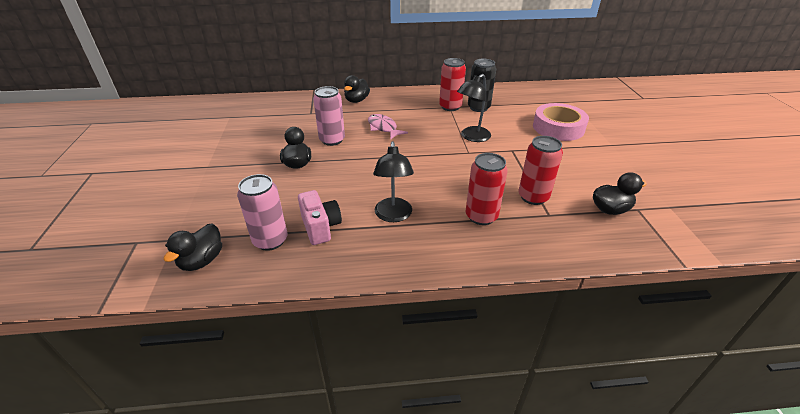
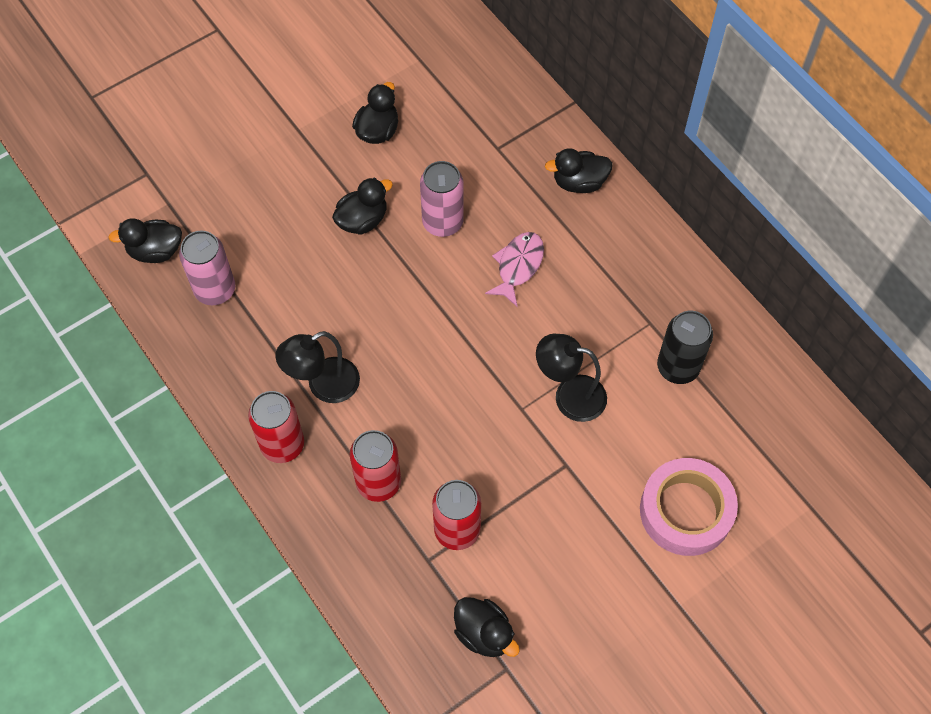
camera: 60 degrees right, 25 degrees up
pink camera [298,190,342,245] -> none
red can [439,58,466,111] -> red can moved to [248,391,304,463]
none -> black duck [352,82,398,144]

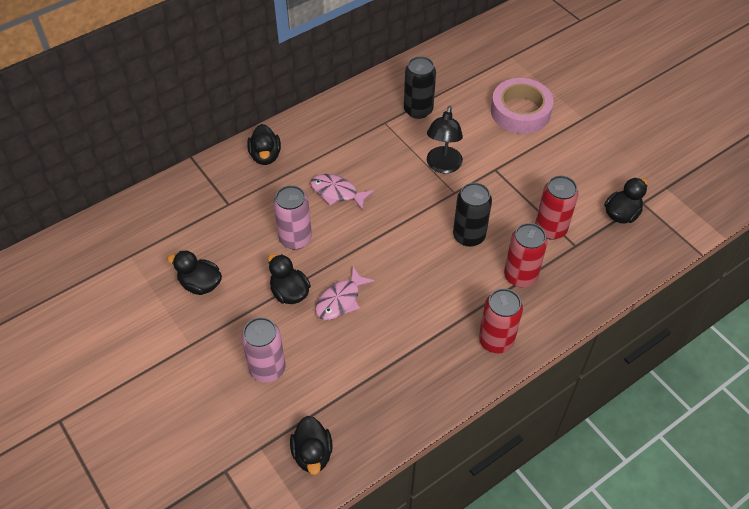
camera: 90 degrees left, 10 degrees down
pink can [179,230,235,305] -> pink can moved to [241,317,286,383]
black lamp [275,331,360,403] -> none
none -> pink fish [315,267,375,320]
none -> black can [453,183,492,247]

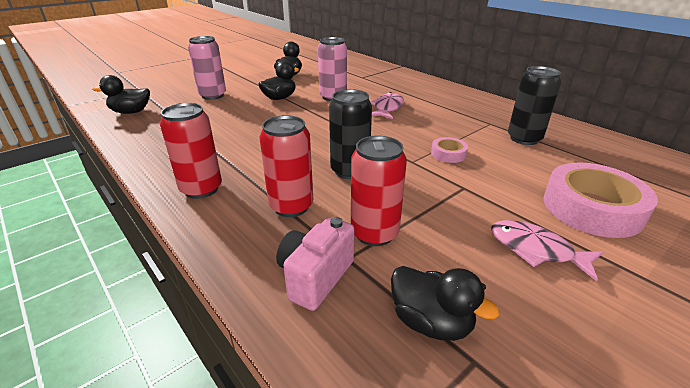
camera: 85 degrees right, 20 degrees down
black duck [247,124,281,165] -> none
pink fish [315,267,375,320] -> pink fish moved to [491,220,603,281]
black lamp [427,106,463,173] -> pink tape [431,137,468,163]
none -> pink camera [276,217,355,311]

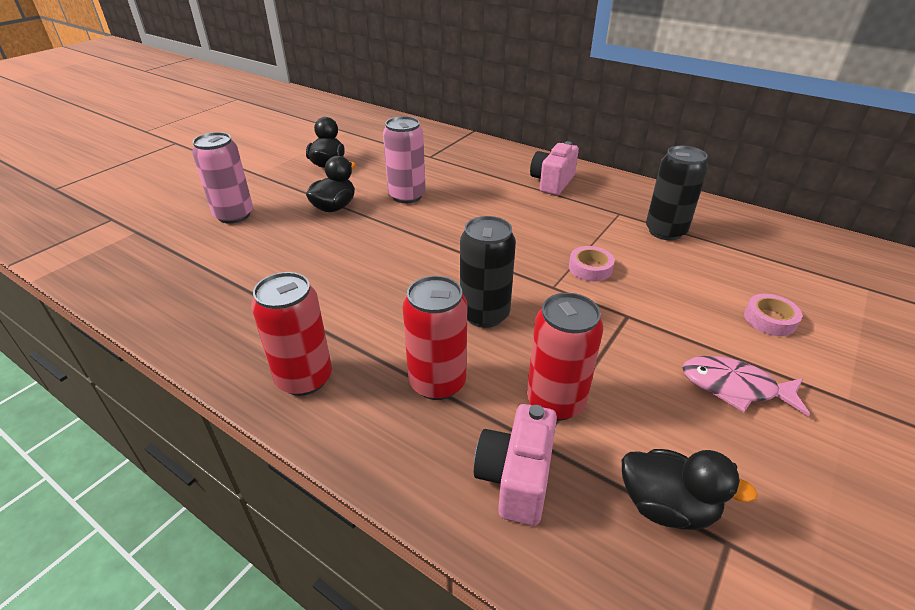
camera: 15 degrees left, 5 degrees up
black duck [92,75,150,114] -> none
pink fish [370,92,404,119] -> none
pink tape [543,163,658,238] -> pink tape [744,294,802,336], size x0.47
none -> pink camera [530,141,579,195]

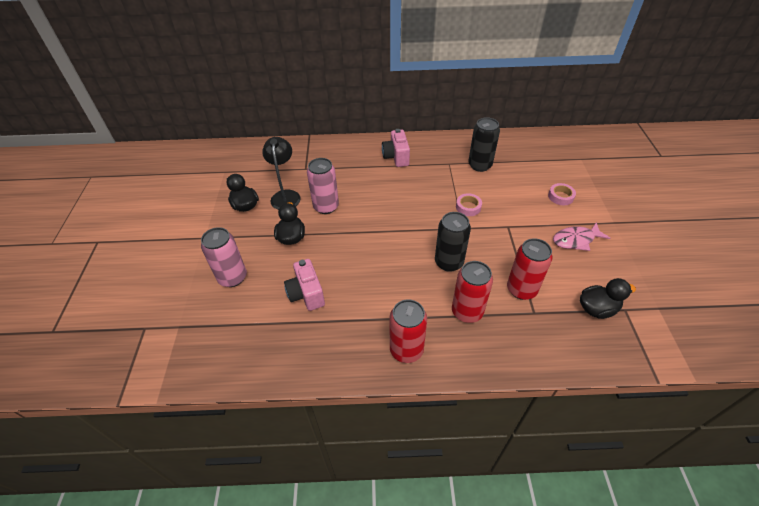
camera: 35 degrees left, 10 degrees up
pink camera [474,404,557,526] -> pink camera moved to [284,259,325,311]
none -> black lamp [262,137,301,210]

